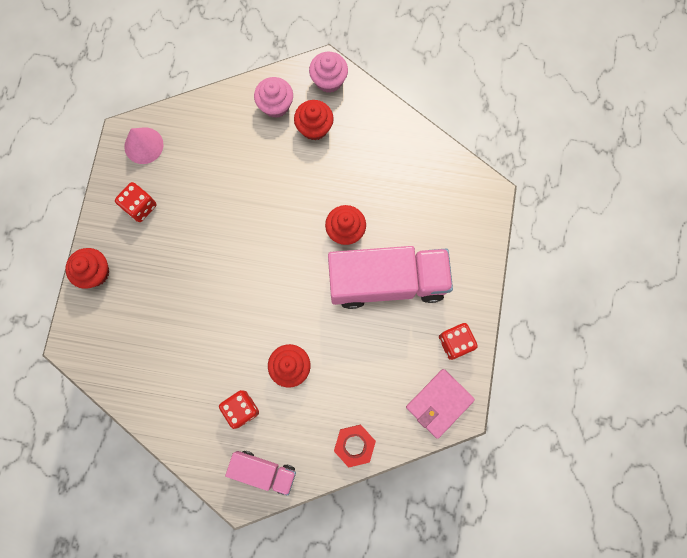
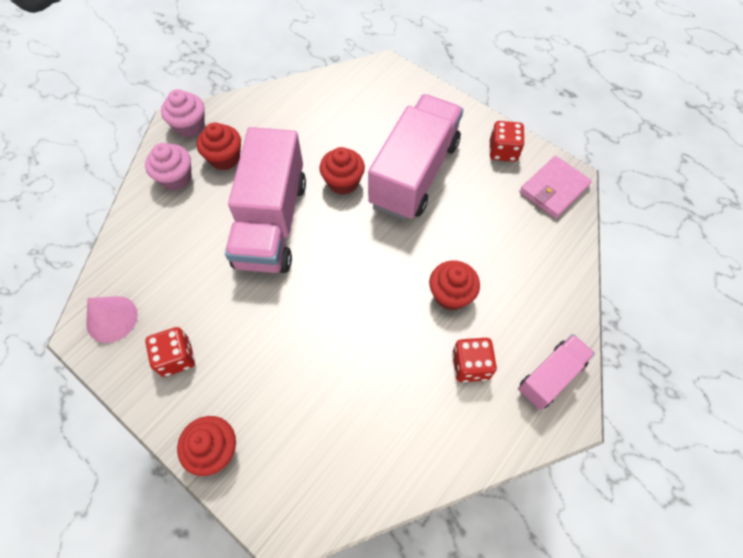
camera: 60 degrees left, 15 degrees down
red nut [334,424,376,468] -> none
pink wallet [406,369,475,439] -> pink wallet turned 60 degrees clockwise [520,156,592,219]
none -> pink truck [225,127,306,273]

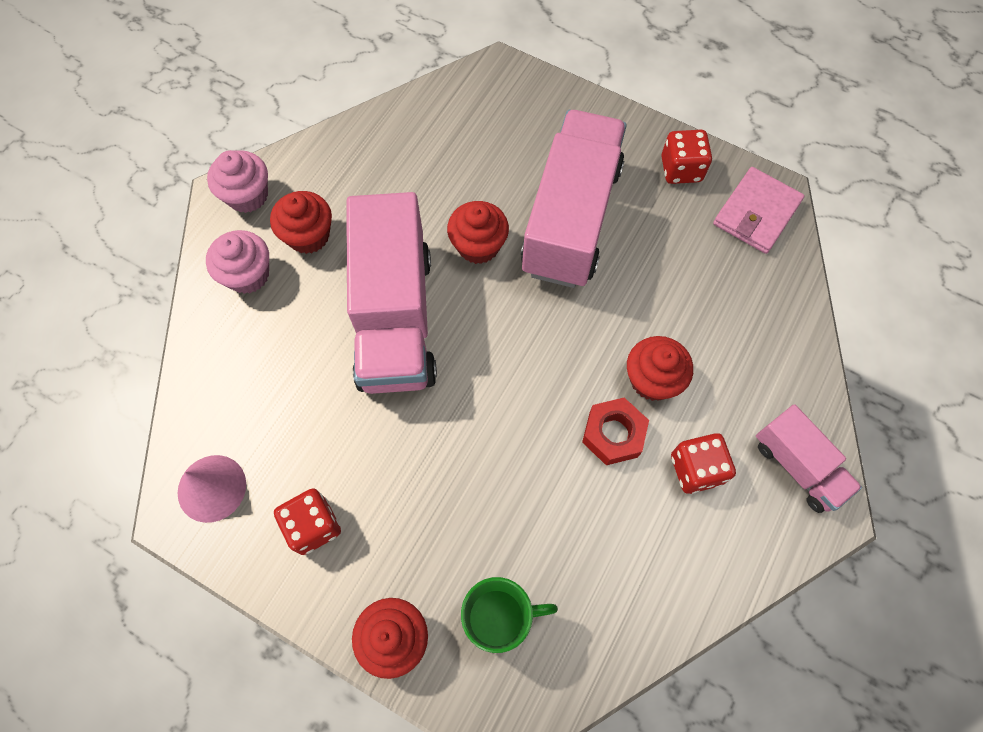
camera: 10 degrees left, 5 degrees up
pink truck [518,334,595,410] -> pink truck turned 105 degrees clockwise [756,404,862,513]
none -> green mug [461,577,558,653]
none -> red nut [582,398,649,465]

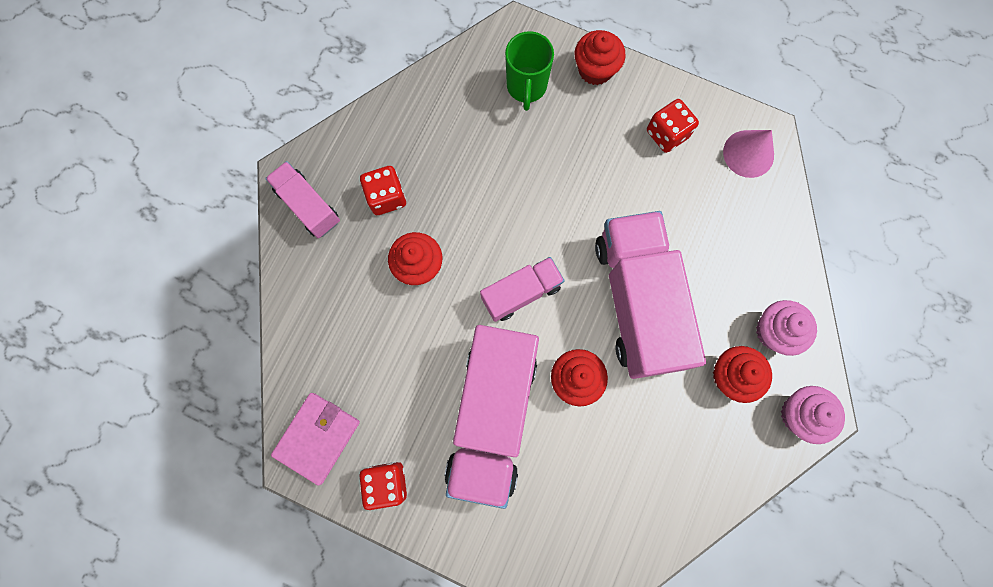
camera: 175 degrees right, 10 degrees up
green mug [461,577,558,653] -> green mug turned 75 degrees counterclockwise [505,31,554,111]
red nut [582,398,649,465] -> none
none -> pink truck [480,257,565,322]

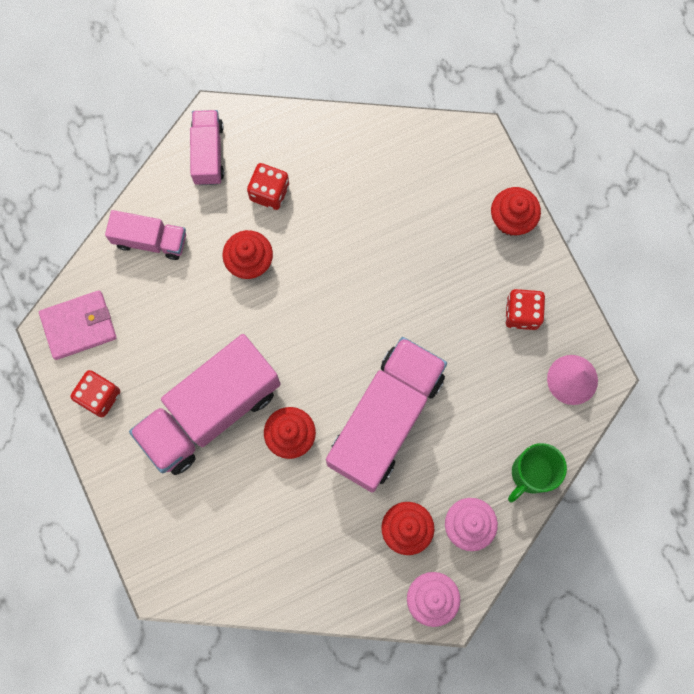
camera: 40 degrees right, 0 degrees up
pink truck [480,257,565,322] -> pink truck moved to [105,210,186,260]
green mug [505,31,554,111] -> green mug moved to [508,443,567,503]

